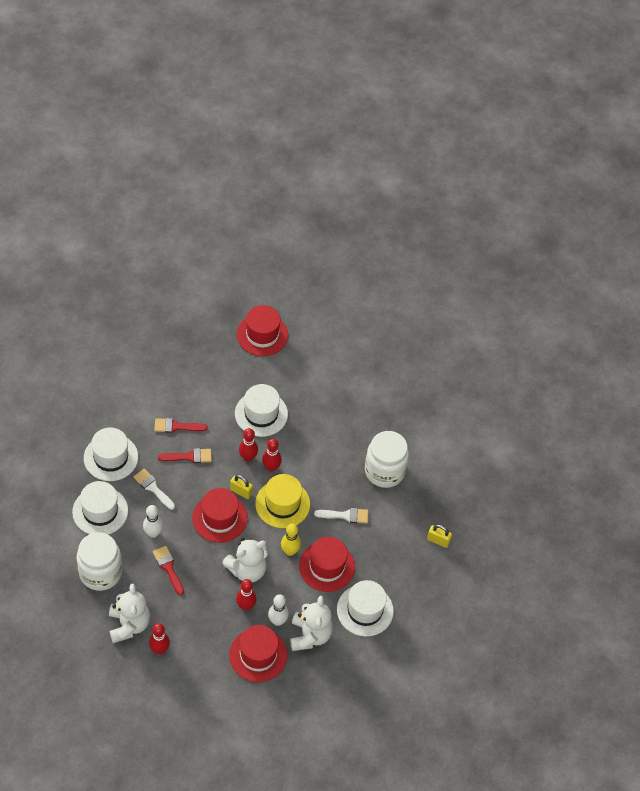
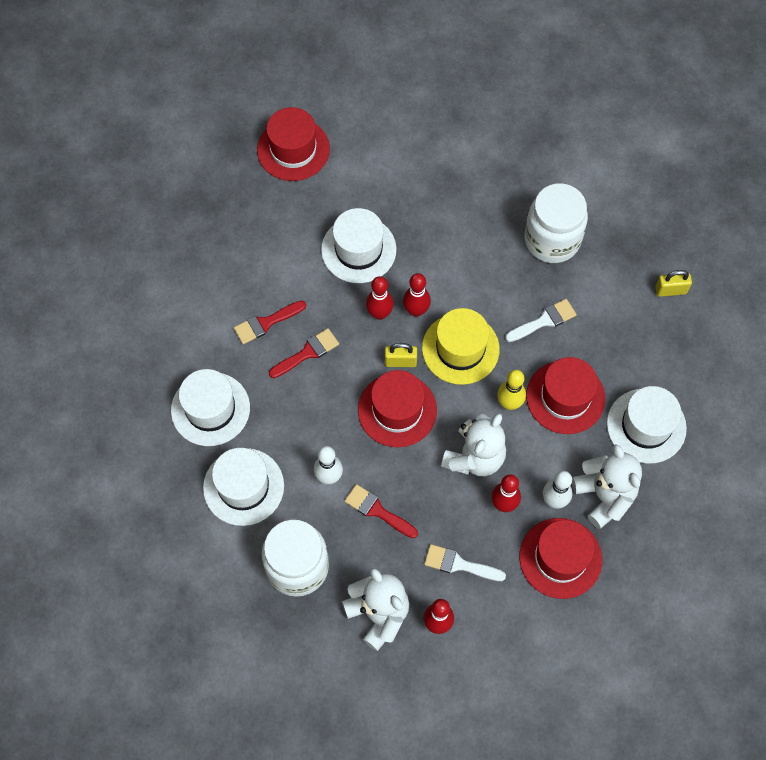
camera: 25 degrees left, 10 degrees up
white brush [133,468,175,510] -> white brush moved to [424,544,506,581]

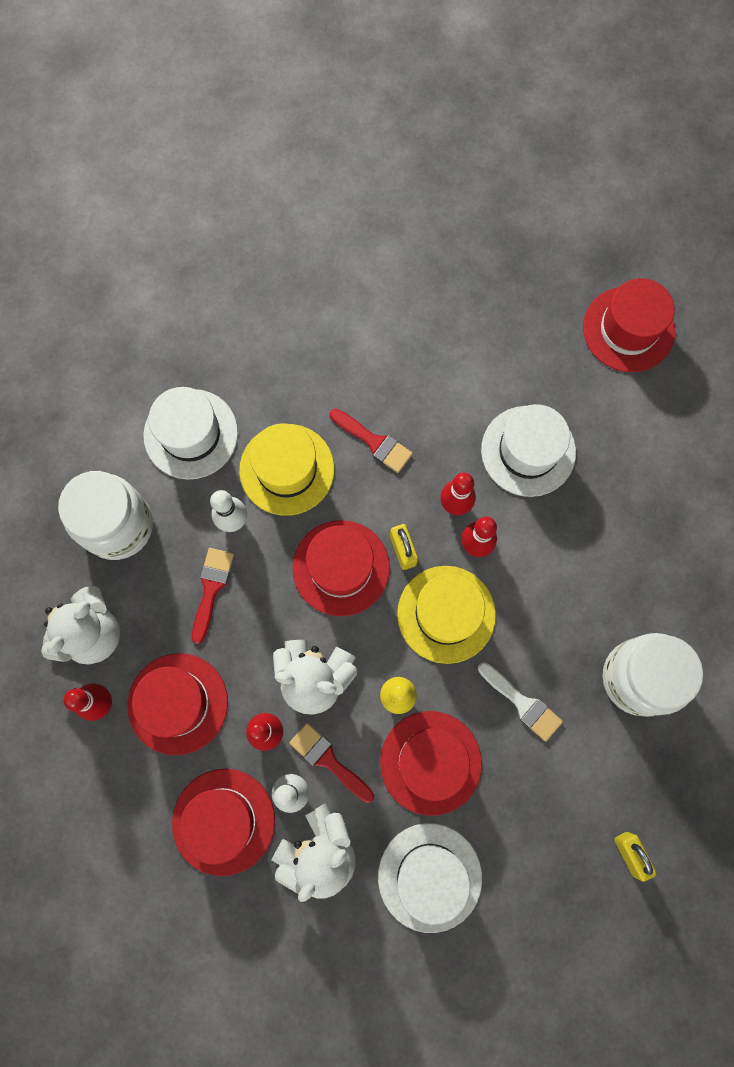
camera: 70 degrees right, 10 degrees up
white hat [171,369,250,446] -> none
red brush [234,301,306,344] -> red brush moved to [289,723,374,803]
white brush [424,544,506,581] -> red hat [127,653,228,755]
none -> yellow hat [239,424,335,516]

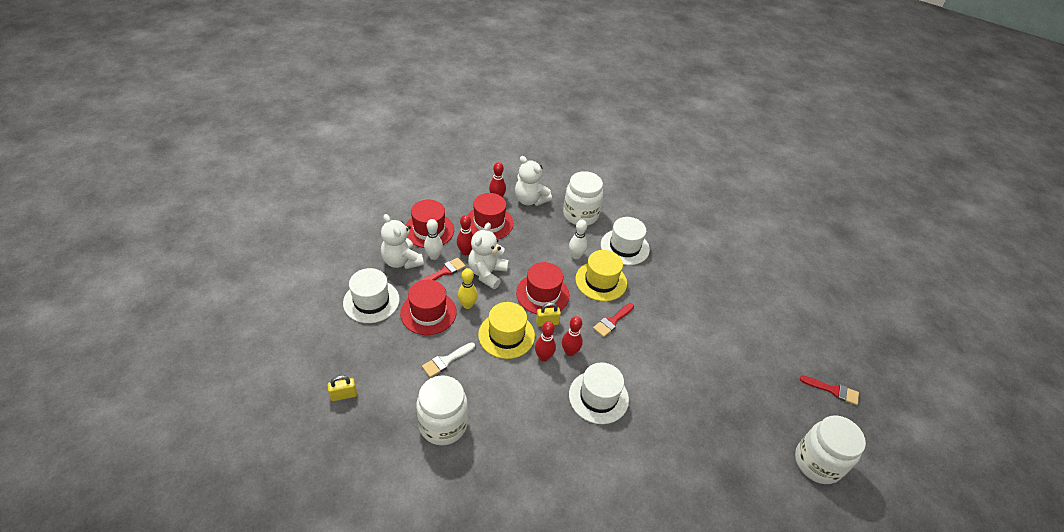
camera: 95 degrees right, 30 degrees down
red brush [192,548,234,644] -> red brush moved to [800,375,859,405]
red hat [583,278,675,372] -> none
none -> white jar [795,415,866,484]

